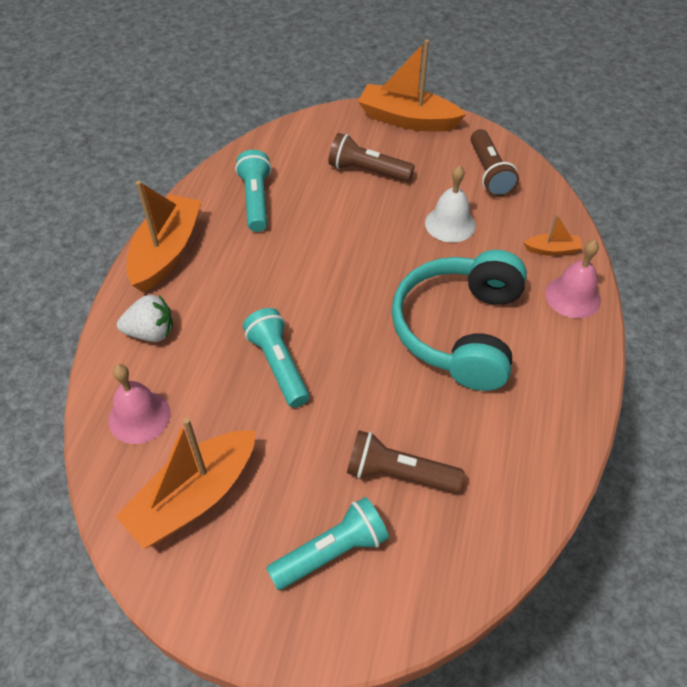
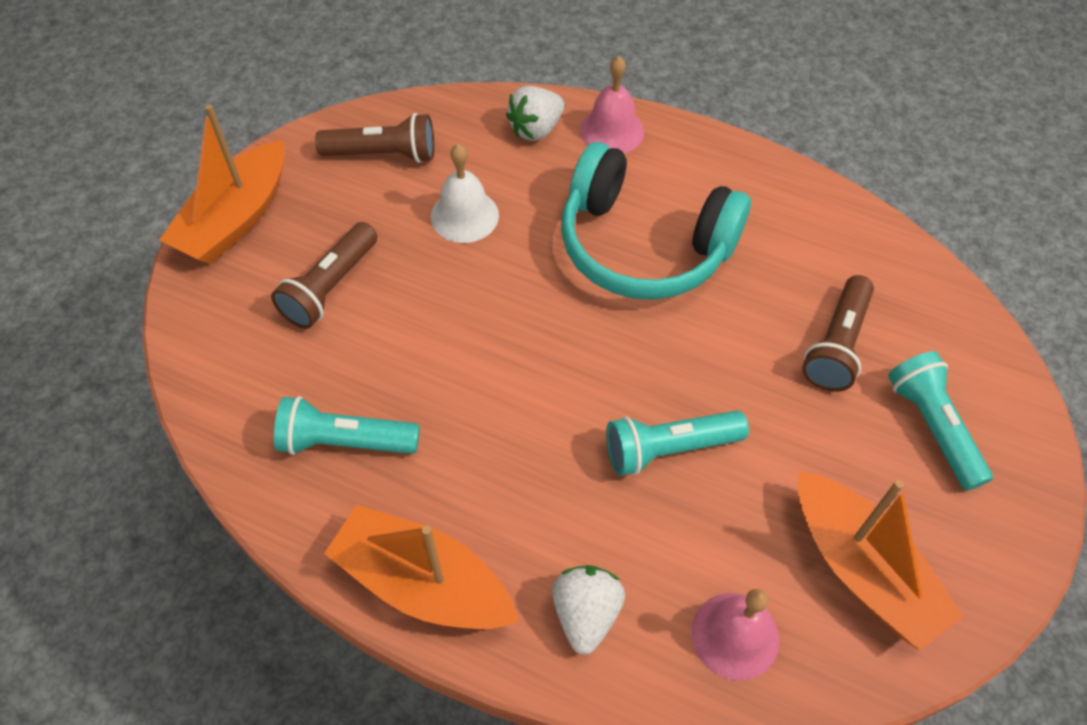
camera: 80 degrees left, 5 degrees up
orange boat [523,214,582,256] -> white strawberry [506,86,565,141]

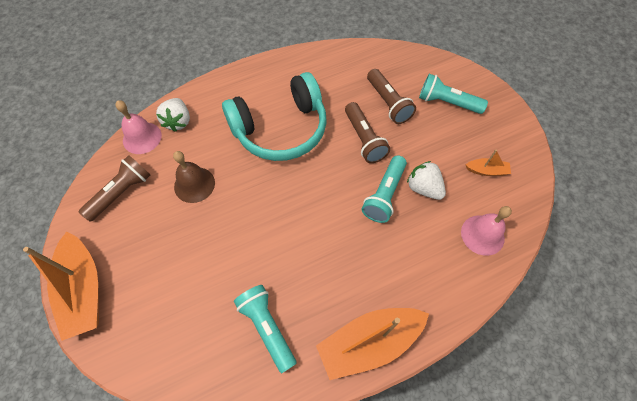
camera: 50 degrees left, 5 degrees up
brown flashlight [271,222,377,329] -> brown flashlight moved to [345,102,390,163]
turquoise flashlight [274,396,420,455] -> turquoise flashlight turned 105 degrees clockwise [234,285,297,373]
white bell [431,144,499,243] -> brown bell [173,151,215,203]
white strawberry [552,565,625,655] -> white strawberry moved to [407,161,446,200]
pink bell [580,56,644,154] -> pink bell moved to [115,100,162,154]
orange boat [798,472,964,650] -> orange boat [466,150,511,176], size x0.47

